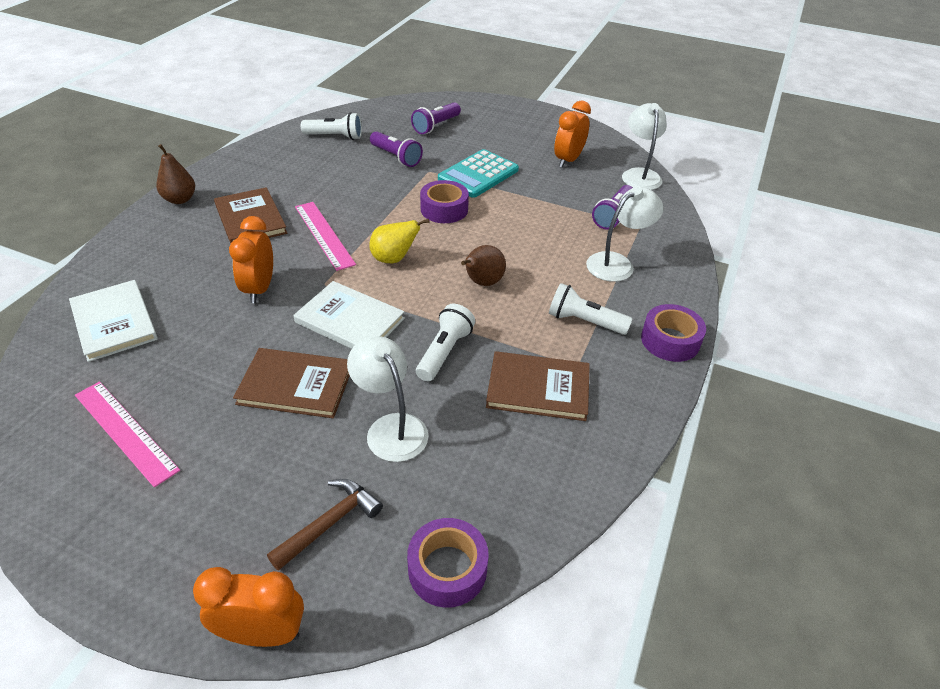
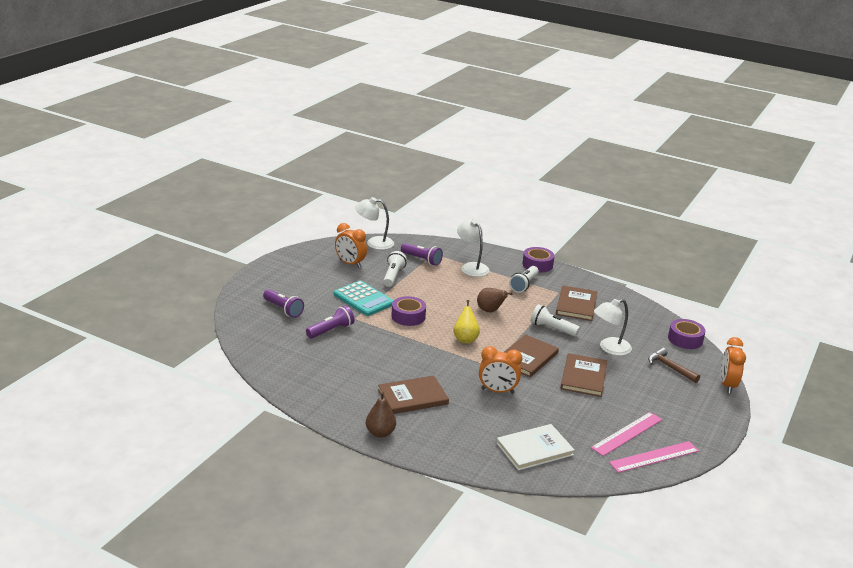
camera: 85 degrees left, 15 degrees down
white book [293,281,405,349] -> brown book [504,334,559,377]
pink ruler [295,202,356,271] -> pink ruler moved to [609,441,699,473]
white flashlight [301,112,362,140] -> white flashlight moved to [383,251,407,287]

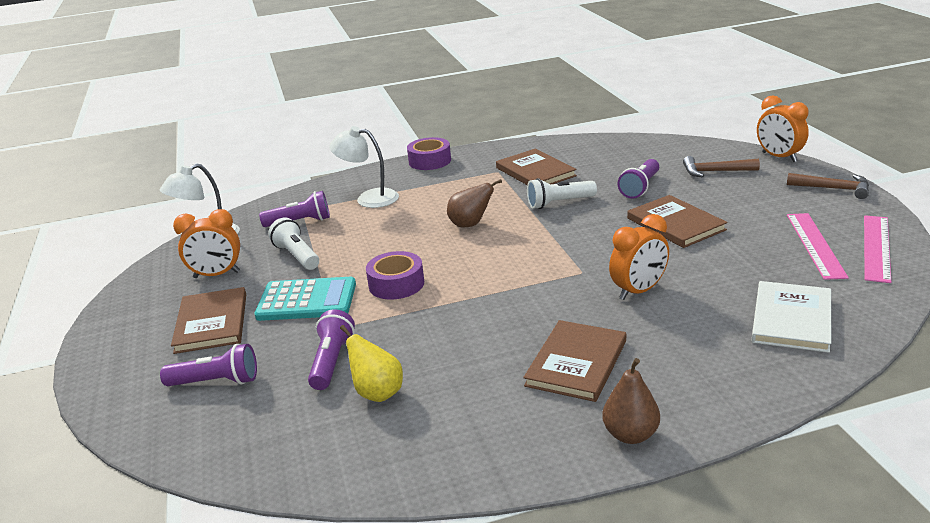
camera: 40 degrees left, 0 degrees up
yellow pear [453,300,480,343] -> yellow pear moved to [340,325,403,402]
brown book [504,334,559,377] -> brown book moved to [171,287,246,354]
white flashlight [509,266,539,293] -> none
white lamp [594,299,632,356] -> purple flashlight [618,159,659,199]
purple tape [668,319,706,349] -> none
none -> brown hammer [787,173,869,199]

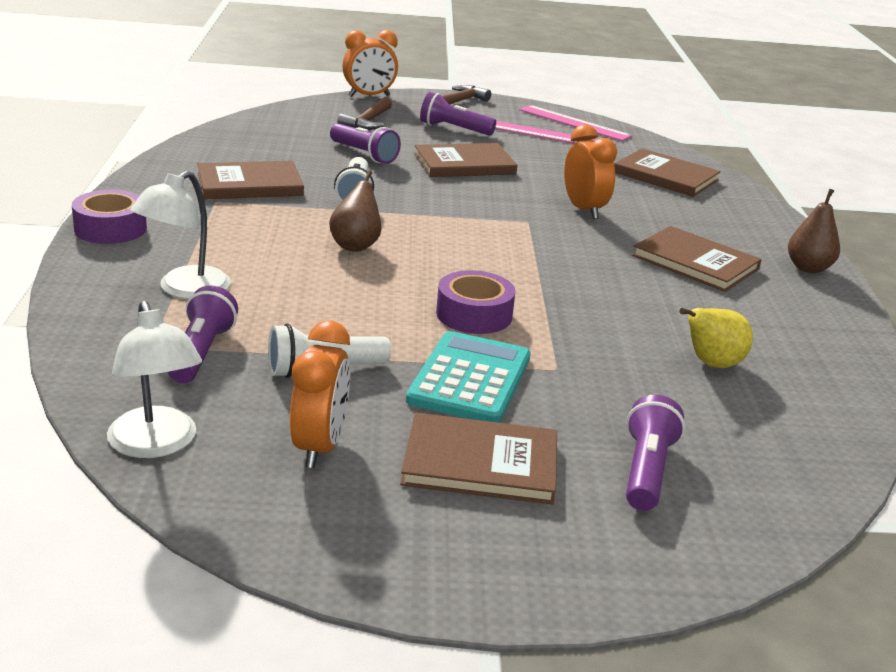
camera: 80 degrees left, 0 degrees up
purple flashlight [308,309,355,390] -> purple flashlight moved to [420,92,496,135]
white book [752,281,831,353] -> brown book [614,148,721,197]

